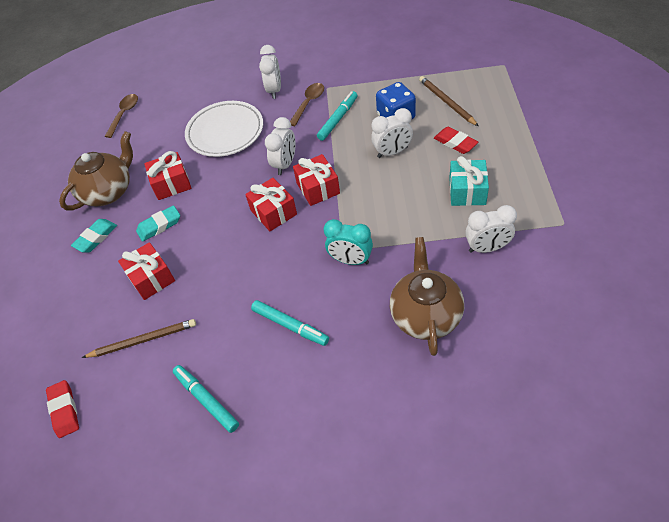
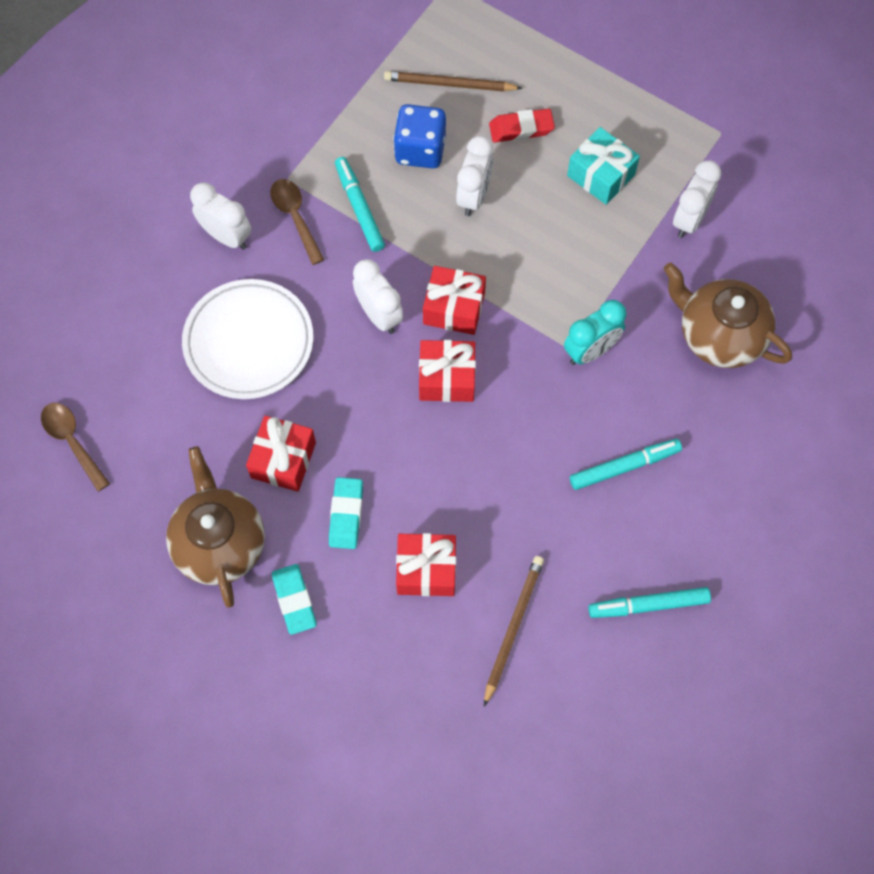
camera: 60 degrees left, 15 degrees up
red eraser [46,380,79,438] -> none

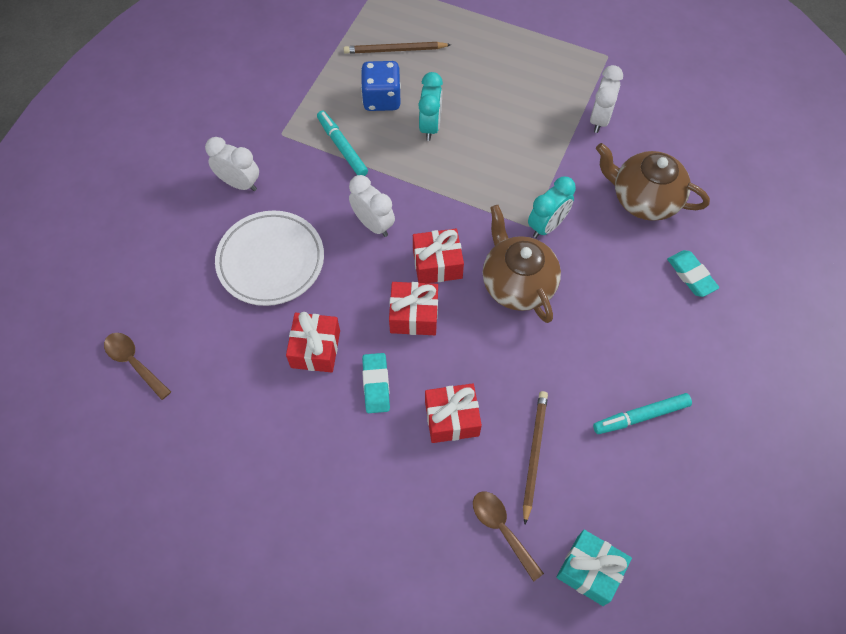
camera: 10 degrees left, 5 degrees down
brown teapot [166,446,265,608] -> brown teapot moved to [483,205,561,323]
brown spoon [270,179,325,265] -> brown spoon moved to [473,492,544,582]
turquoise eraser [272,564,317,635] -> turquoise eraser moved to [667,250,719,297]
red gift [423,266,486,335] -> red gift moved to [389,282,438,335]
white clock [456,136,493,216] -> turquoise clock [418,72,443,141]
red eraser [489,109,555,142] -> none
turquoise gift [567,127,640,205] -> turquoise gift moved to [556,530,632,606]
turquoise marker [570,439,682,490] -> none

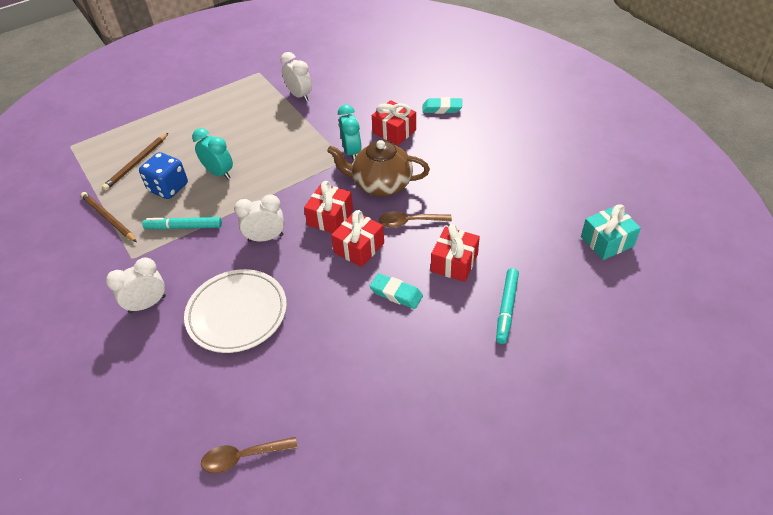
camera: 55 degrees left, 15 degrees down
red gift [286,312,340,373] -> red gift moved to [372,100,416,145]
brown spoon [473,492,544,582] -> brown spoon moved to [379,211,452,227]
brown pencil [523,391,548,524] -> brown pencil moved to [81,192,137,242]
turquoise marker [593,393,692,434] -> turquoise marker moved to [496,268,519,344]
brown teapot [596,143,710,221] -> none

